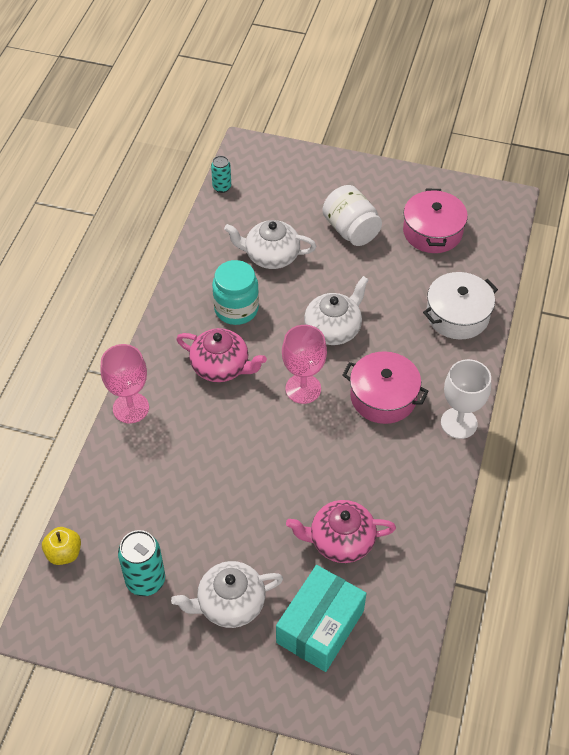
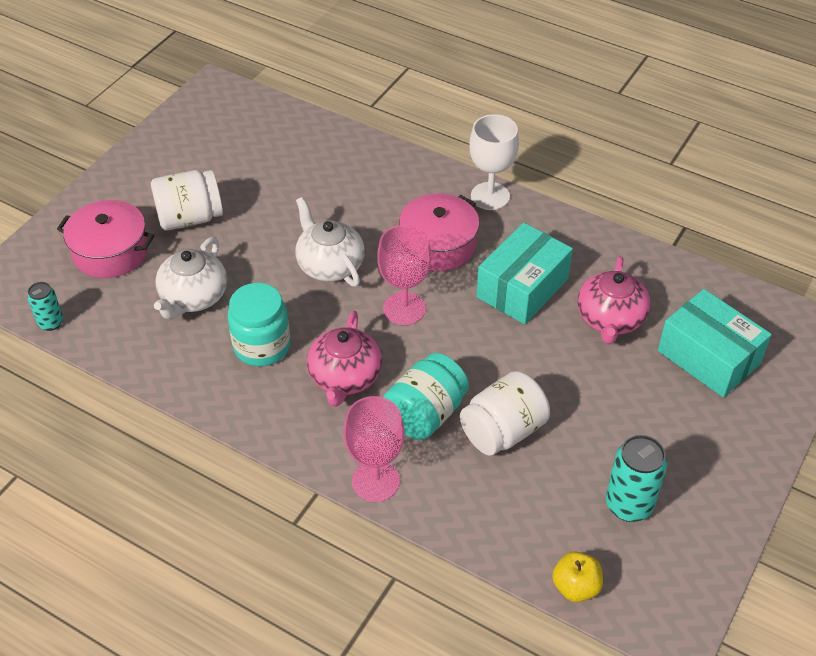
camera: 75 degrees left, 5 degrees down
white teapot [171,561,283,628] -> none
pink teapot [176,328,267,382] -> pink teapot turned 150 degrees clockwise [307,311,382,407]
pink pot [403,189,468,253] -> pink pot moved to [57,200,154,278]
white pot [423,272,498,340] -> none
none -> turquoise jar [383,353,469,440]
none -> white jar [460,371,550,456]
none -> turquoise box [476,223,573,324]

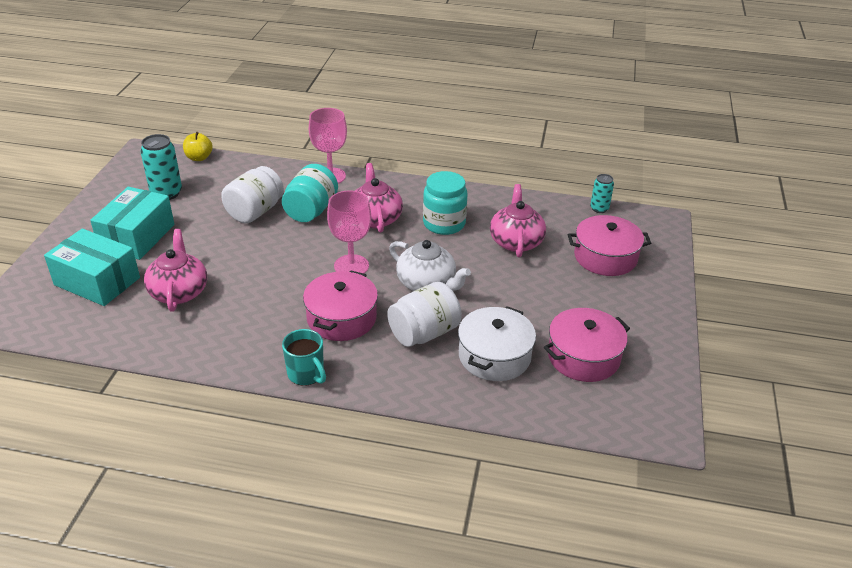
camera: 160 degrees right, 10 degrees down
white jar [151,170,223,231] -> white jar moved to [387,282,462,347]
white teapot [154,237,227,320] -> pink teapot [490,184,546,257]
white goblet [469,114,519,210] -> turquoise mug [282,329,326,386]
turquoise box [476,223,573,324] -> turquoise box moved to [90,187,174,260]
none -> white pot [458,306,536,381]
none -> pink pot [544,308,630,382]

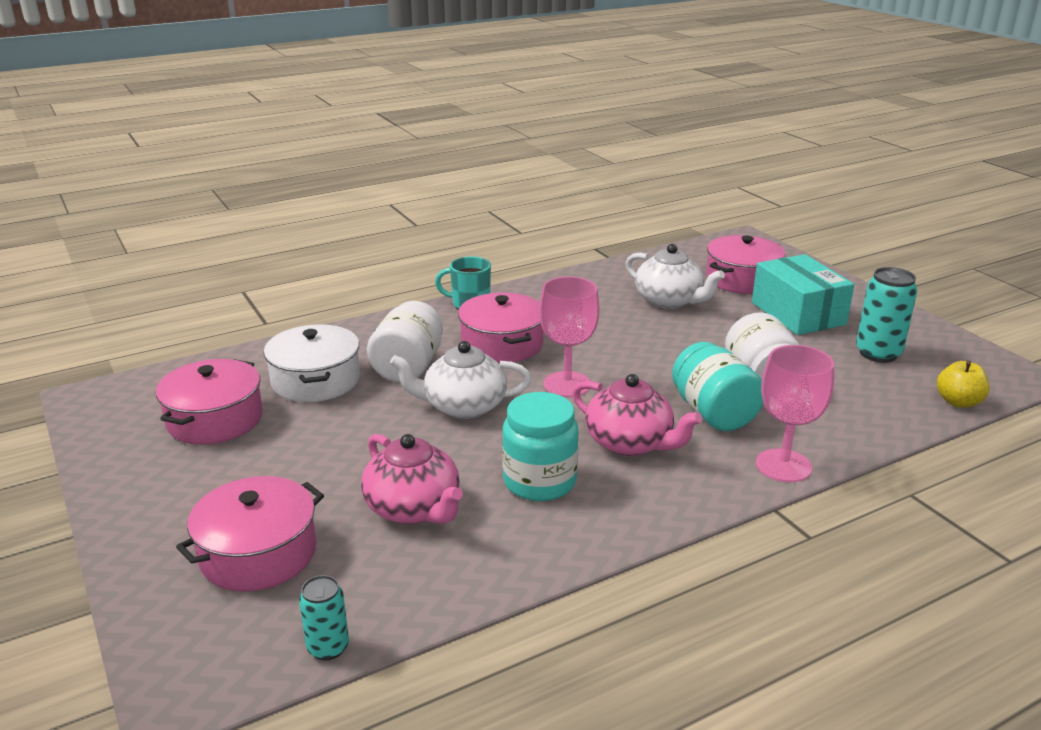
camera: 140 degrees right, 10 degrees down
turquoise box [44,229,140,306] -> pink pot [706,235,786,294]
pink teapot [144,229,207,312] -> white teapot [626,244,725,309]

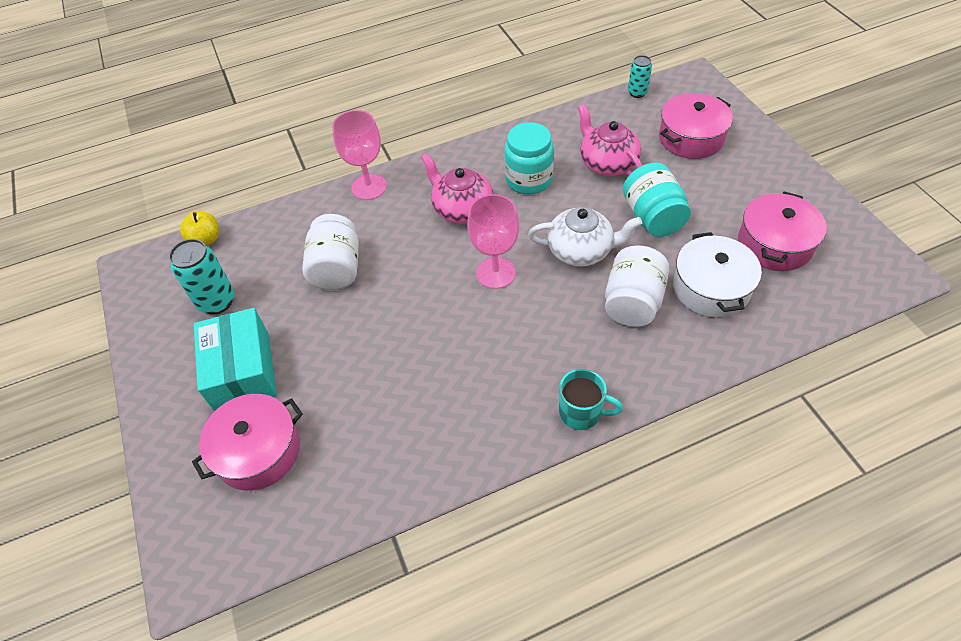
camera: 170 degrees left, 25 degrees up
pink pot [458,292,544,363] -> none
white teapot [626,244,725,309] -> none
turquoise jar [672,342,763,431] -> turquoise jar moved to [623,163,691,237]

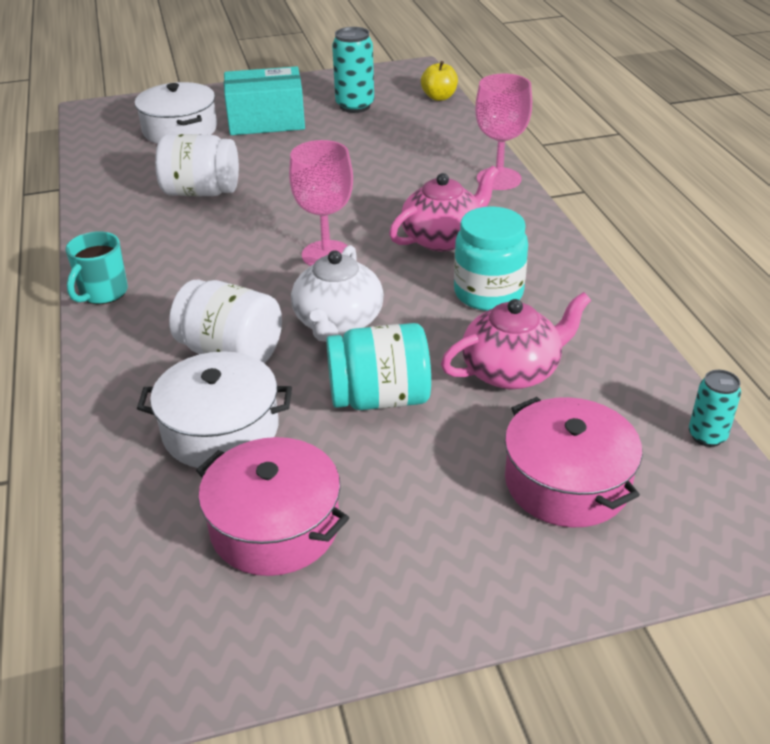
camera: 95 degrees right, 15 degrees down
pink pot [192,394,303,490] -> white pot [135,82,217,144]
white jar [302,214,359,290] -> white jar moved to [155,134,239,197]

